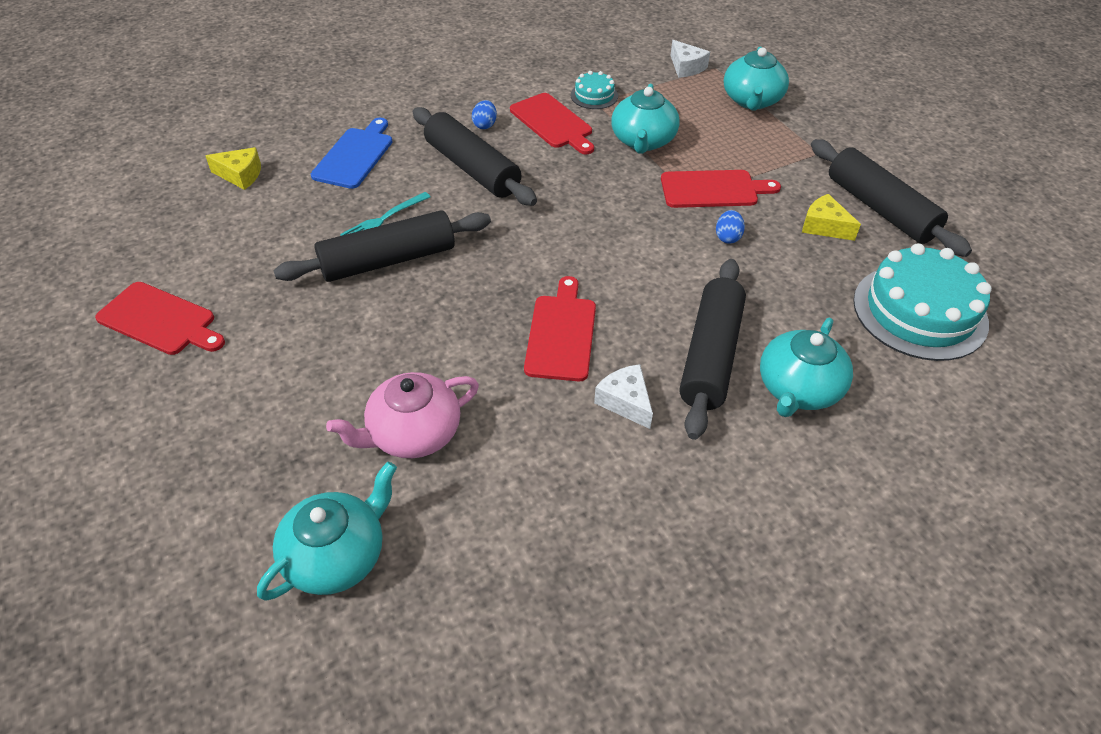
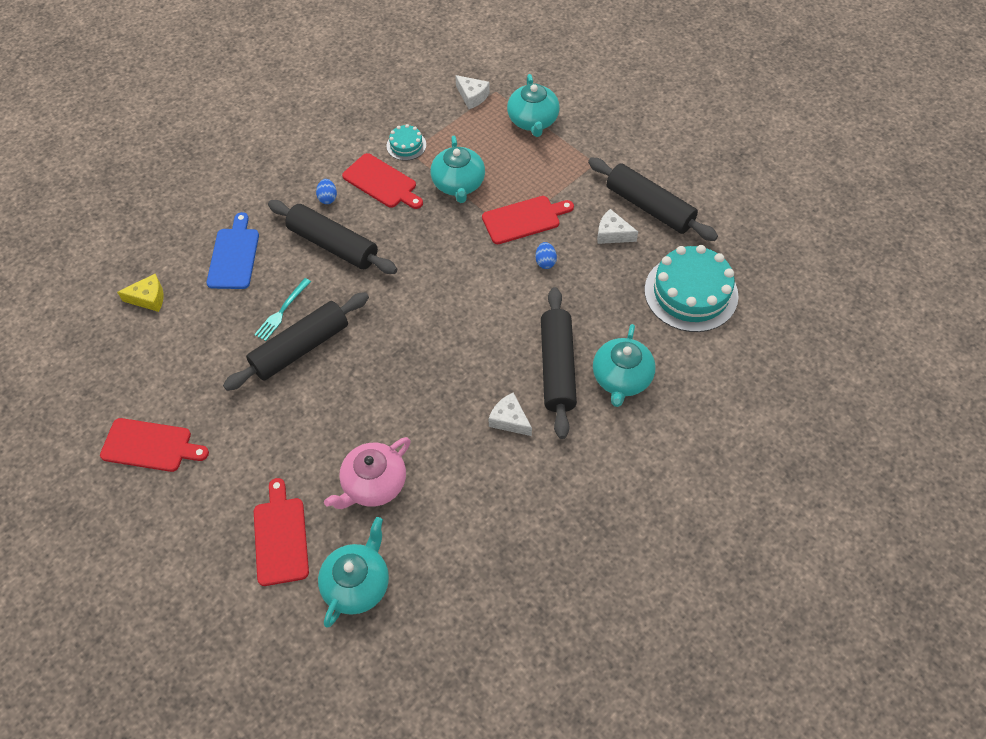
camera: 15 degrees left, 10 degrees up
red cutting board [524,276,596,381] -> red cutting board moved to [254,478,309,586]
yellow cheese [802,194,861,241] -> white cheese [597,209,638,244]

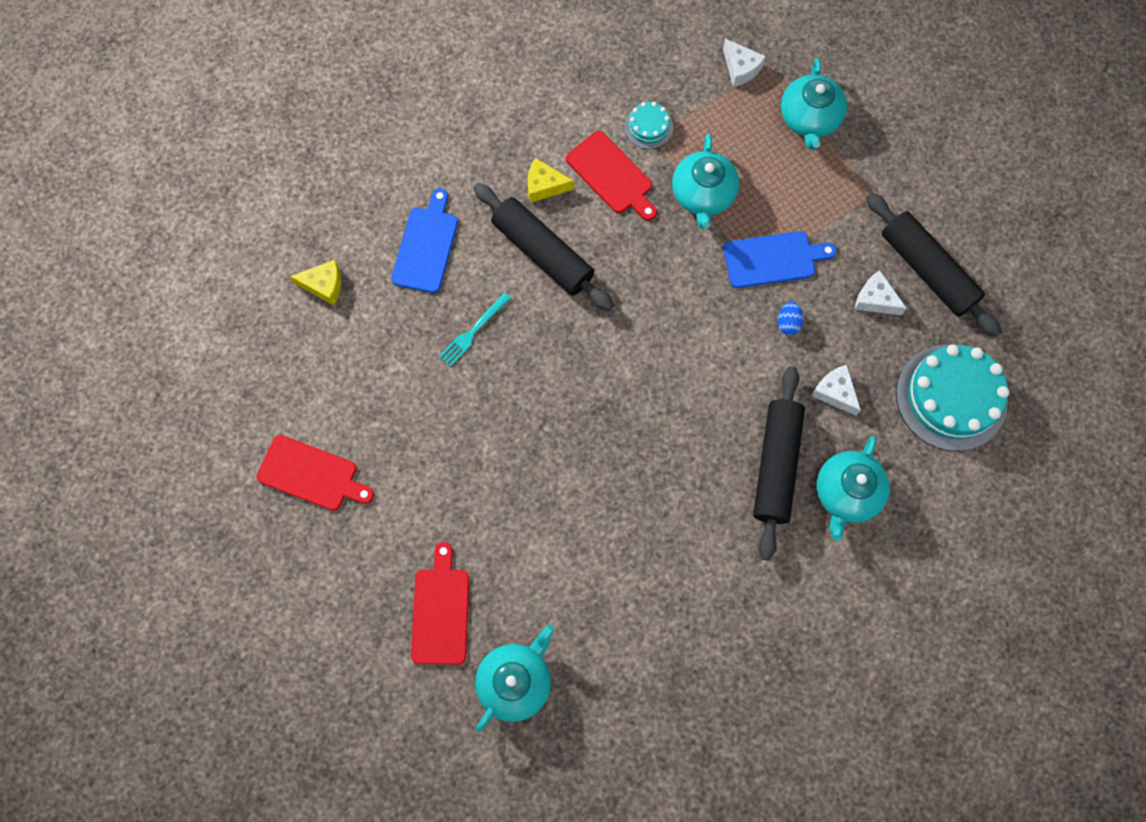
camera: 10 degrees right, 15 degrees up
black rolling pin [223,292,369,391] -> none
blue egg [316,179,337,204] -> yellow cheese [528,158,574,203]
pink teapot [324,437,411,509] -> none
red cutting board [482,196,574,244] -> blue cutting board [723,231,837,288]
white cheese [489,392,532,436] -> white cheese moved to [811,365,861,415]

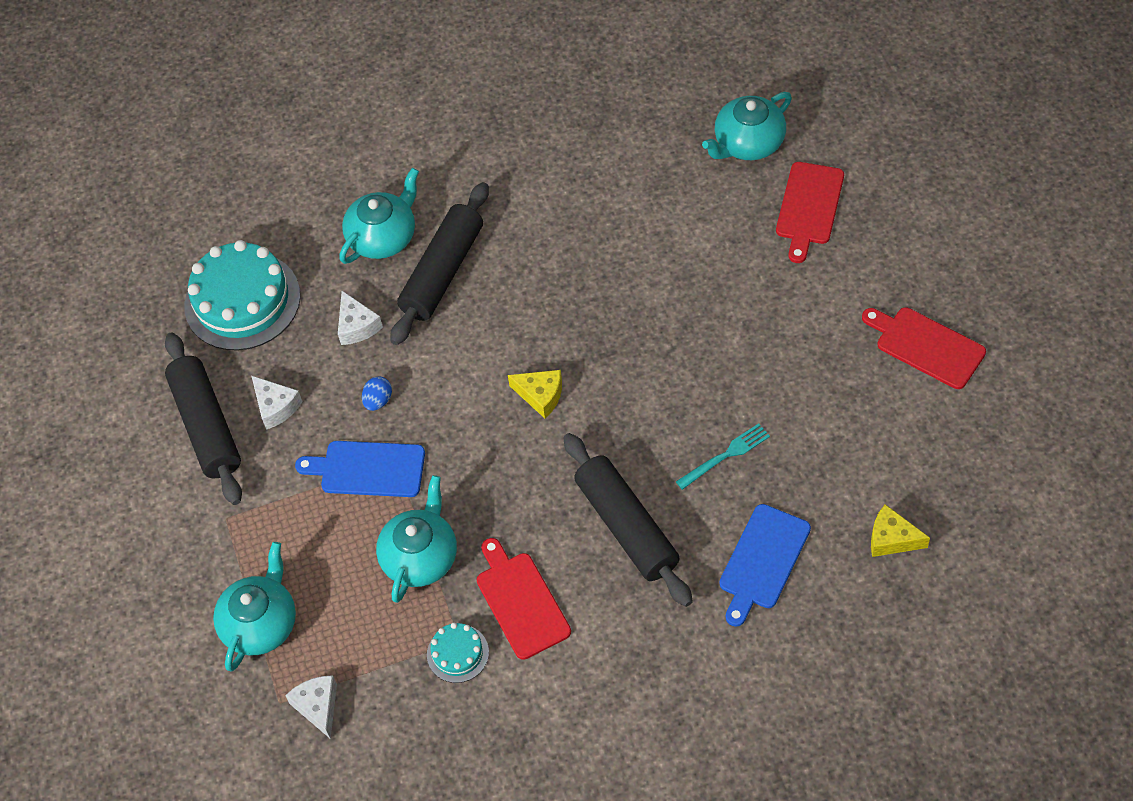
camera: 160 degrees left, 15 degrees down
yellow cheese [528,158,574,203] -> yellow cheese moved to [508,370,562,418]

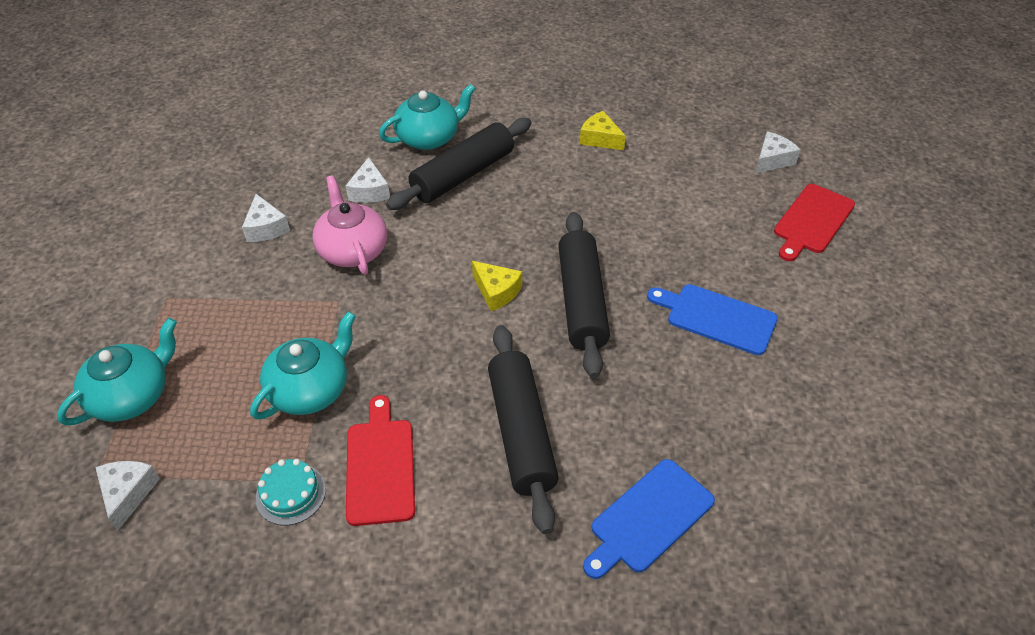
camera: 15 degrees right, 10 degrees down
black rolling pin [165,332,242,505] -> black rolling pin moved to [558,212,610,378]
turquoise cake [184,240,300,351] -> none
blue cutting board [295,441,425,497] -> blue cutting board moved to [647,284,778,355]
blue egg [362,377,392,411] -> pink teapot [312,176,387,275]
turquoise fork [676,423,770,490] -> none
turquoise teapot [702,92,792,160] -> white cheese [755,131,800,174]
red cutting board [862,307,986,389] -> none
yellow cheese [871,504,930,557] -> yellow cheese moved to [580,111,626,150]

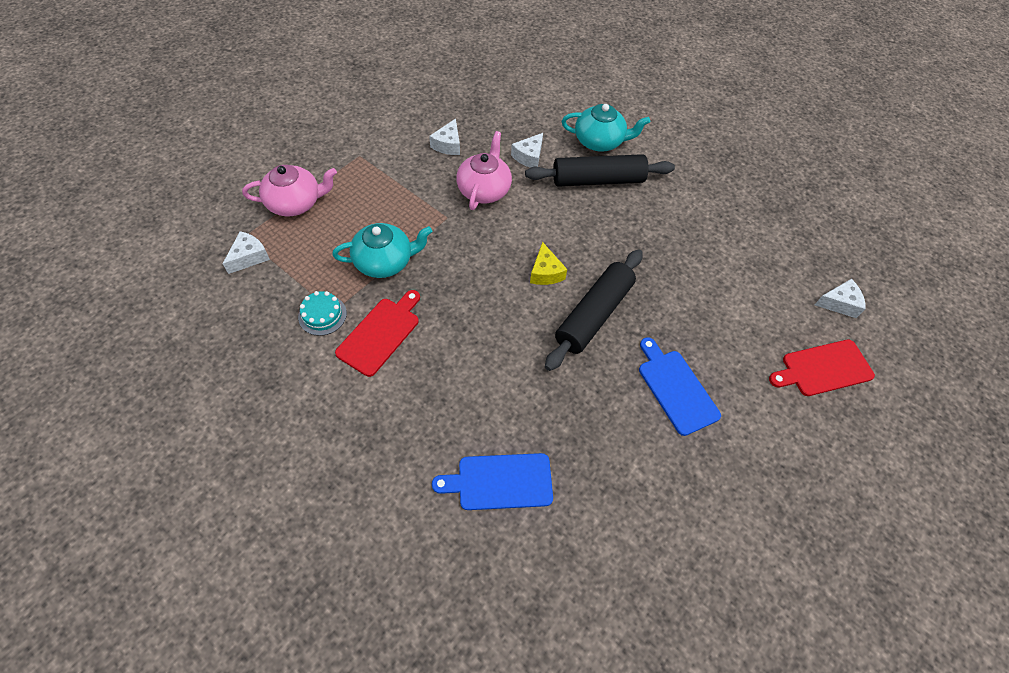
camera: 35 degrees right, 10 degrees up
turquoise teapot [57,318,177,426] -> pink teapot [242,165,337,216]
black rolling pin [488,325,559,534] -> none
yellow cheese [580,111,626,150] -> none

